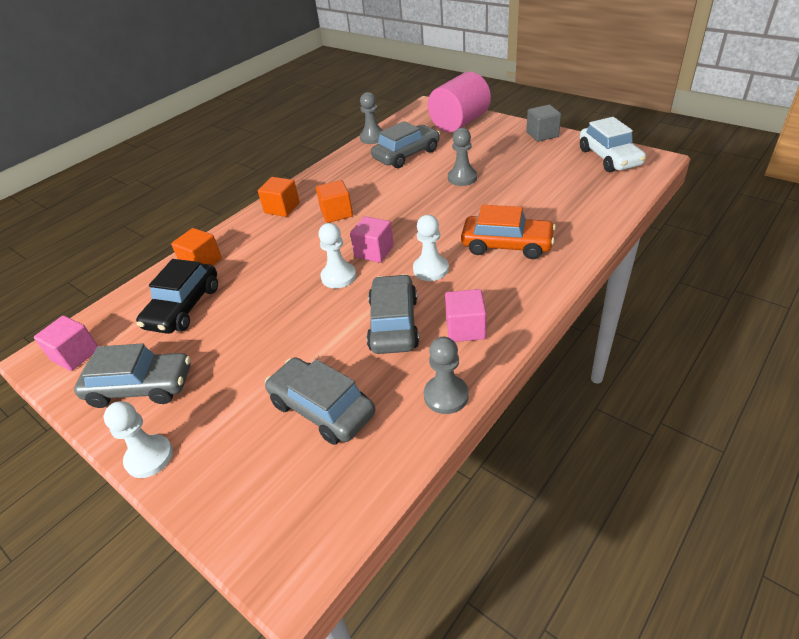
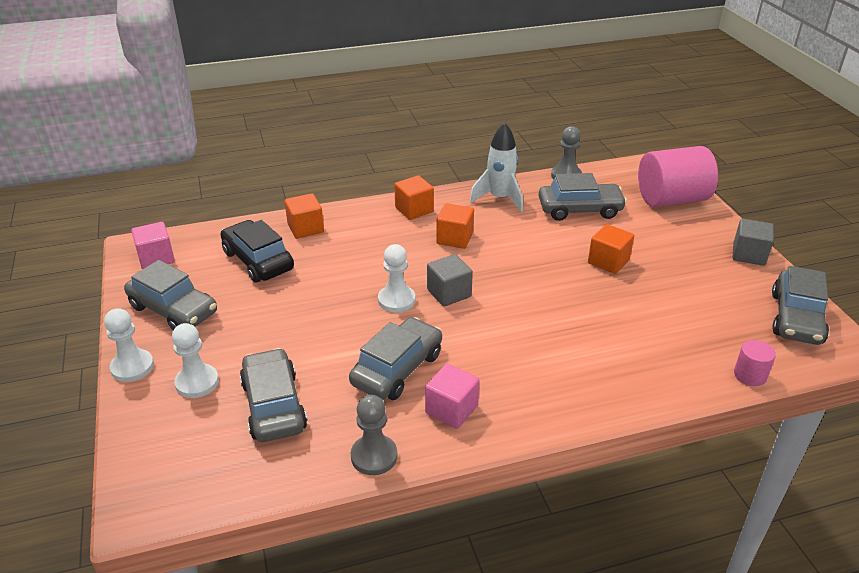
camera: 30 degrees right, 5 degrees down
black car [136,259,218,334] -> black car turned 90 degrees clockwise [221,220,294,282]
pink cube [350,216,394,263] -> grey cube [427,254,473,307]
white pawn [413,215,449,281] -> white pawn moved to [172,323,219,398]
grey pawn [448,128,477,186] -> orange cube [588,224,634,274]
orange car [461,205,556,259] -> none
white car [580,117,646,172] -> grey car [772,266,829,345]
none -> white rocket [469,123,523,212]
none -> pink cylinder [734,340,776,386]

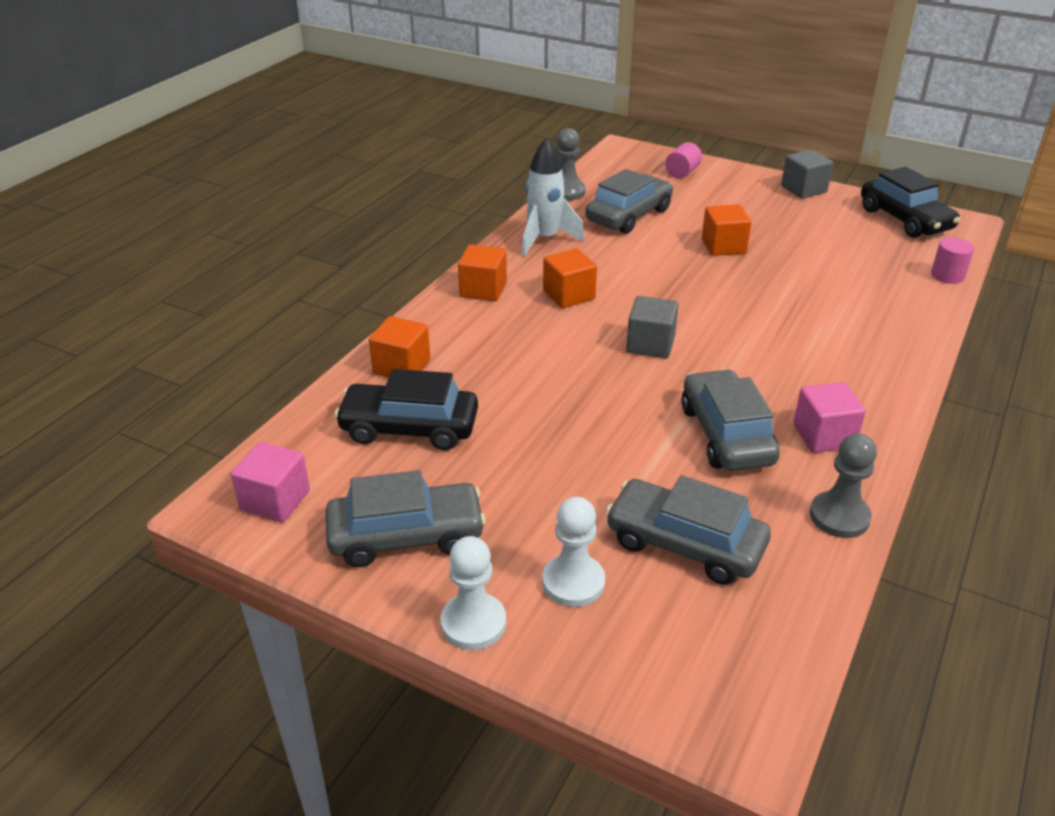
camera: 45 degrees left, 0 degrees up
white pawn [378,244,415,313] -> none
pink cylinder [638,146,718,207] -> pink cylinder [665,142,702,178], size x0.45
grey car [772,266,829,345] -> black car [861,167,960,238]

